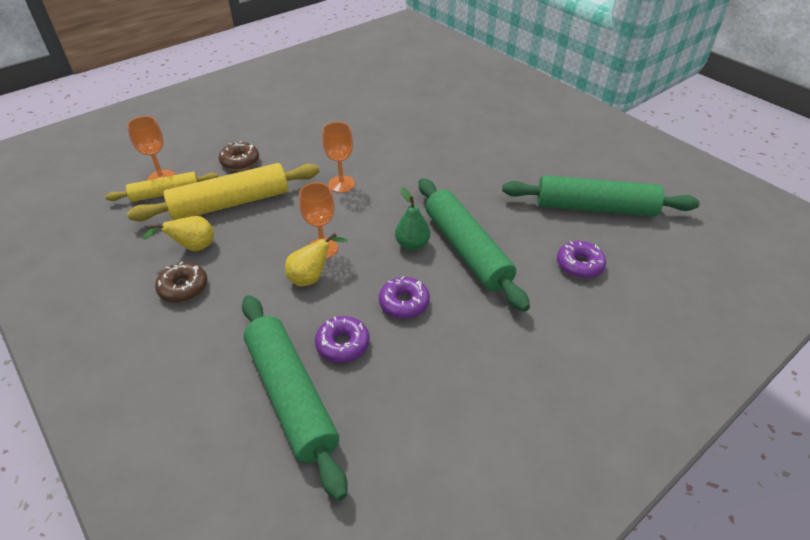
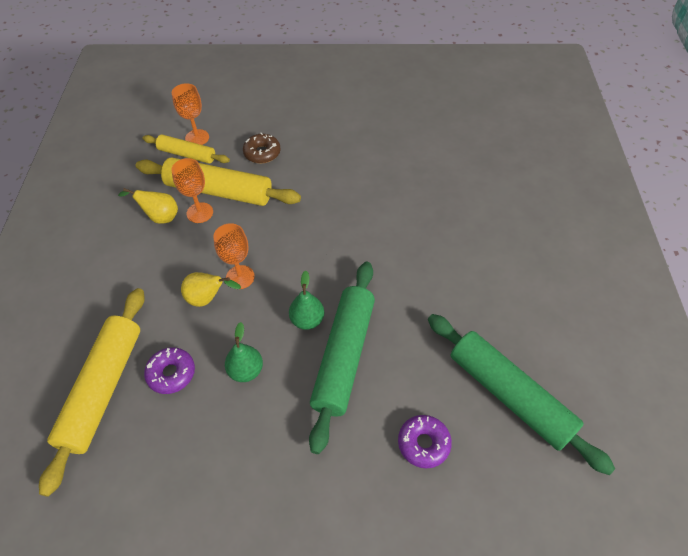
camera: 40 degrees right, 10 degrees up
brown donut [155,262,207,303] -> none
green rolling pin [242,295,348,501] -> yellow rolling pin [39,288,145,497]
orange goblet [322,122,355,193] -> orange goblet moved to [171,158,213,223]
purple donut [379,276,430,319] -> green pear [225,322,263,382]

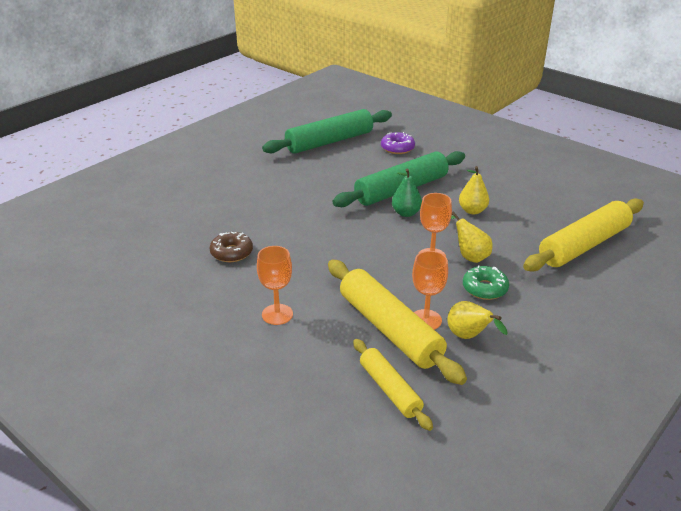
camera: 140 degrees left, 20 degrees down
purple donut [144,347,195,394] -> none
orange goblet [172,83,209,145] -> orange goblet moved to [257,246,293,325]
green pear [225,322,263,382] -> yellow pear [459,166,489,214]
brown donut [243,133,281,163] -> brown donut moved to [210,232,253,262]
green rolling pin [428,314,615,475] -> green rolling pin turned 60 degrees clockwise [262,109,392,154]
none -> green donut [463,265,509,300]

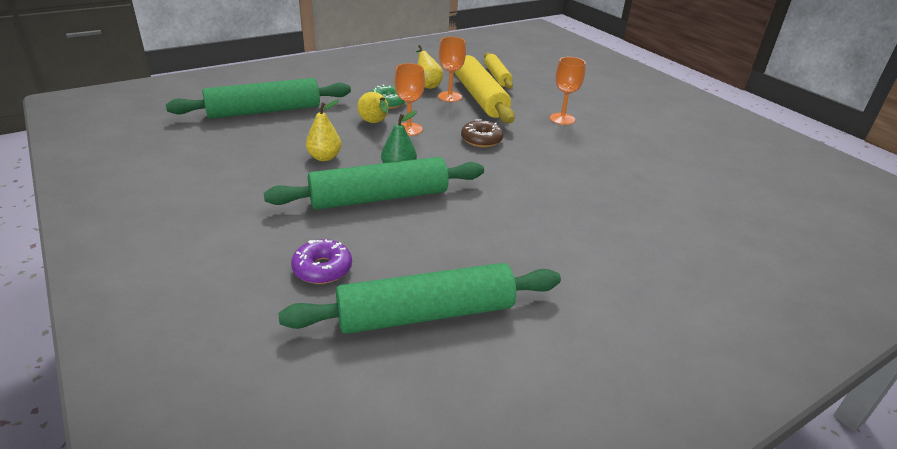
camera: 165 degrees left, 0 degrees up
brown donut [210,232,253,262] -> brown donut moved to [461,119,503,147]
yellow rolling pin [523,198,644,272] -> green rolling pin [166,78,351,119]

